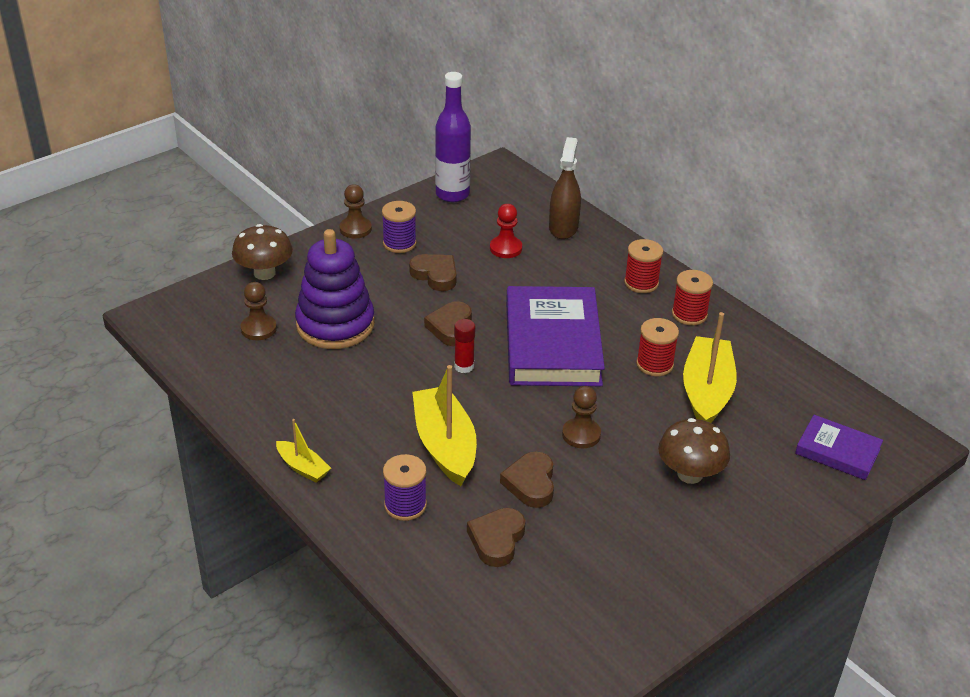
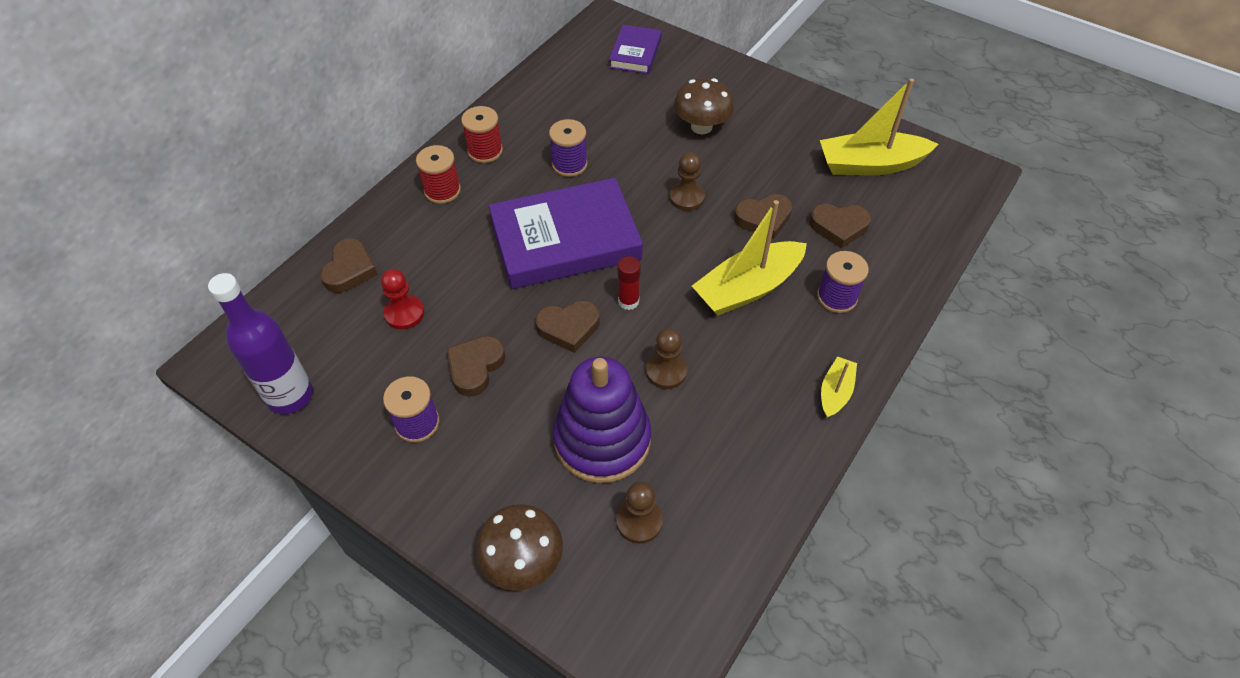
camera: 105 degrees left, 15 degrees up
brown pawn [340,184,372,238] -> brown pawn moved to [646,328,687,389]
brown spray bottle [549,137,581,239] -> brown heart [320,238,378,293]
red spool [636,318,679,376] -> purple spool [549,119,588,177]
yellow boat [683,312,737,423] -> yellow boat moved to [820,78,939,176]

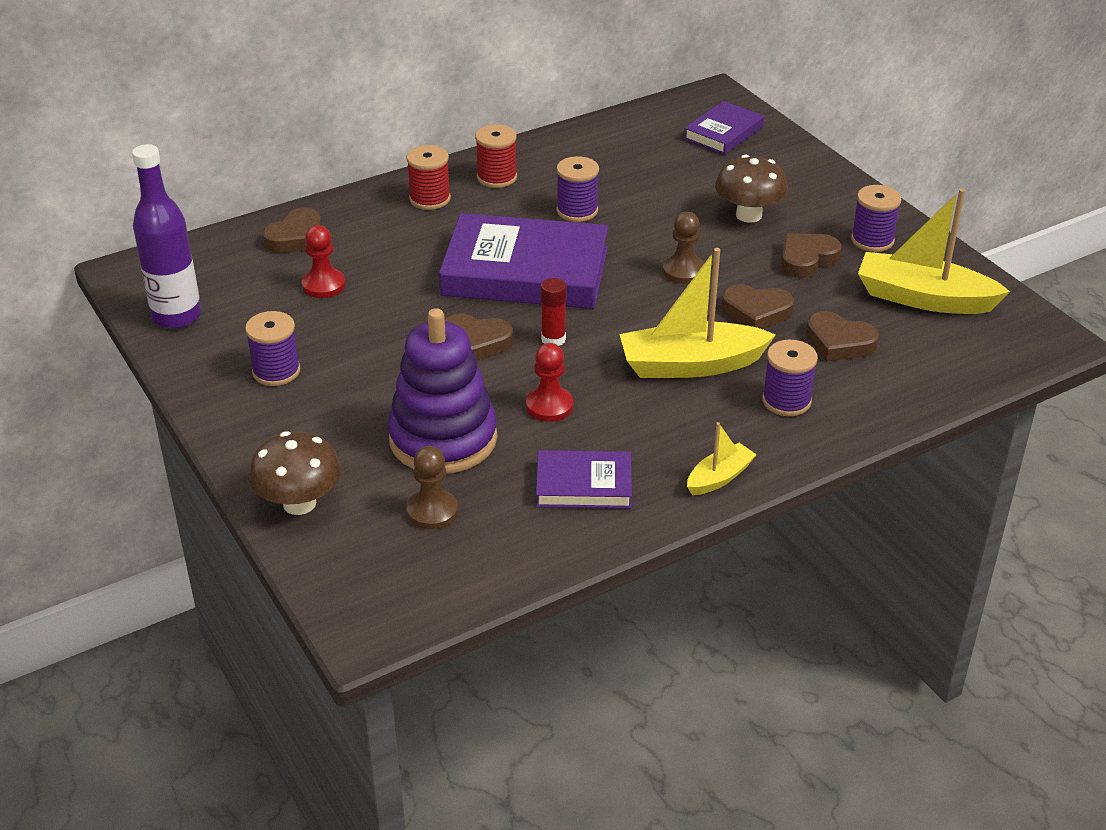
camera: 25 degrees right, 15 degrees down
brown heart [447,336,505,397] -> brown heart moved to [781,233,842,278]
brown pawn [646,328,687,389] -> red pawn [526,343,573,422]
none -> purple book [536,450,632,509]
none -> purple spool [851,185,902,252]

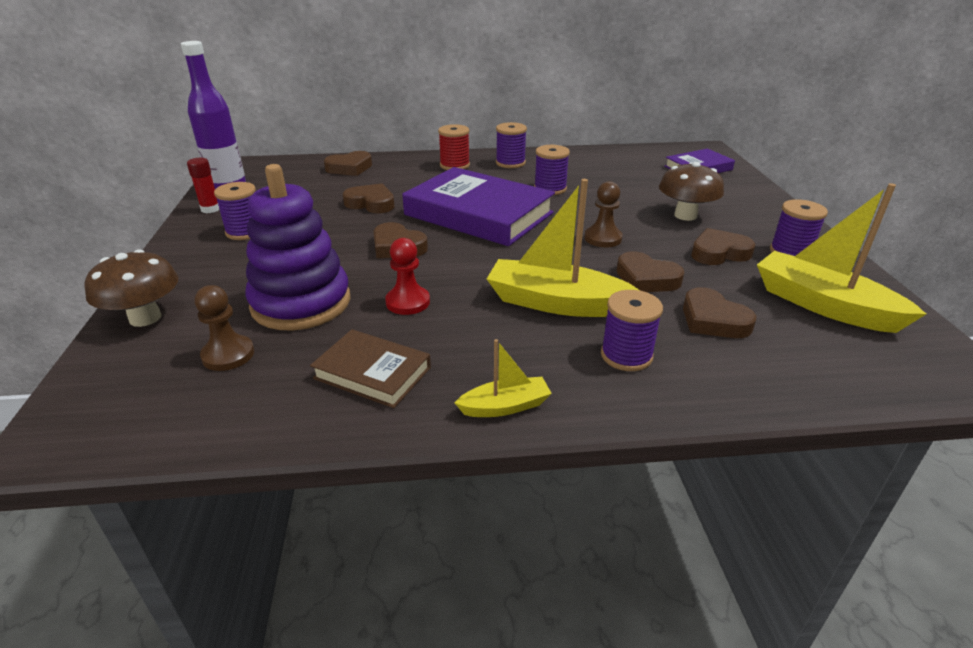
camera: 25 degrees right, 5 degrees down
red pawn [302,225,345,298] -> none
red spool [475,124,517,188] -> purple spool [496,122,527,168]
purple book [536,450,632,509] -> brown book [310,329,431,408]
red glue stick [541,278,567,346] -> red glue stick moved to [187,158,220,213]
none -> brown heart [343,183,395,213]

